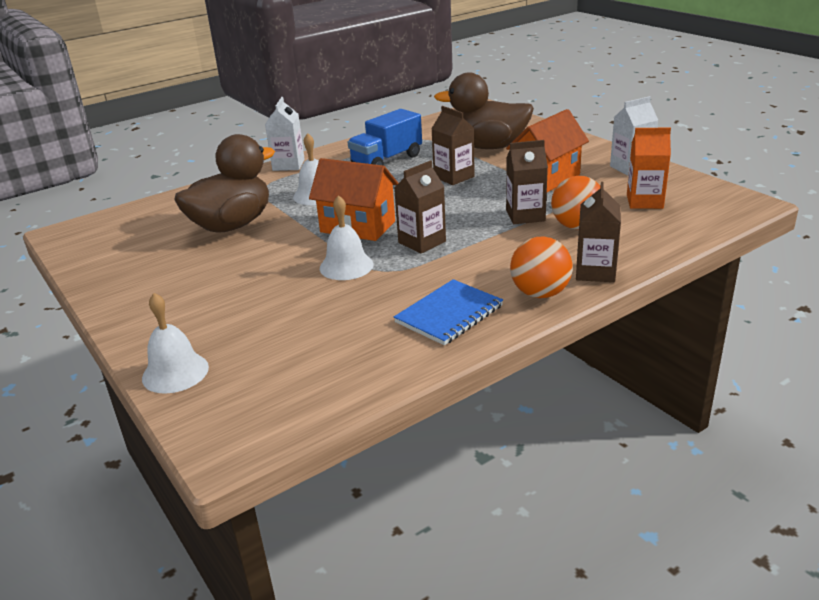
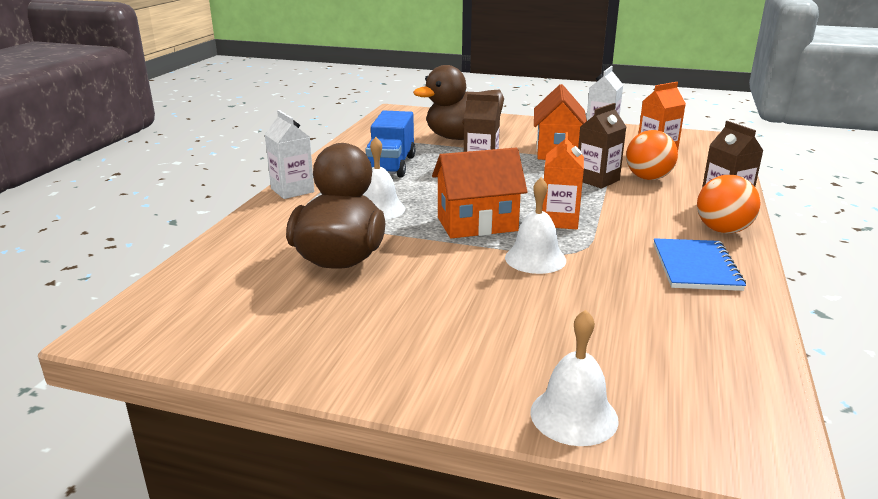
camera: 40 degrees left, 5 degrees down
brown carton [394,160,446,254] -> orange carton [542,132,584,229]

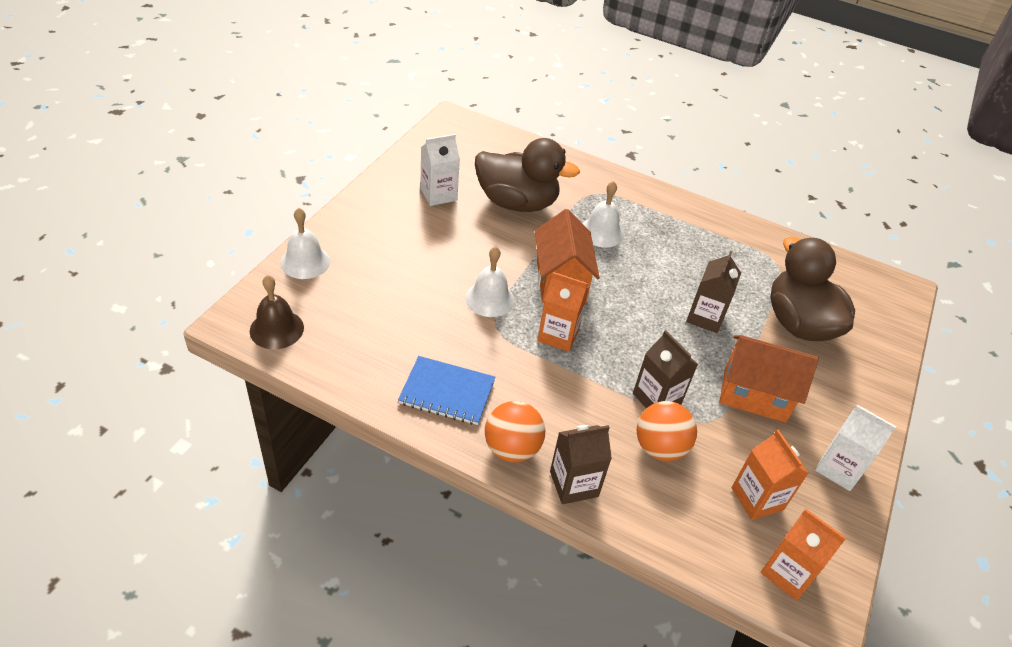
camera: 95 degrees right, 20 degrees up
white carton [265,110,314,199] -> white carton moved to [420,134,460,206]
blue truck [365,111,415,177] -> none
none -> brown bell [250,275,304,349]
none -> orange carton [761,509,846,601]

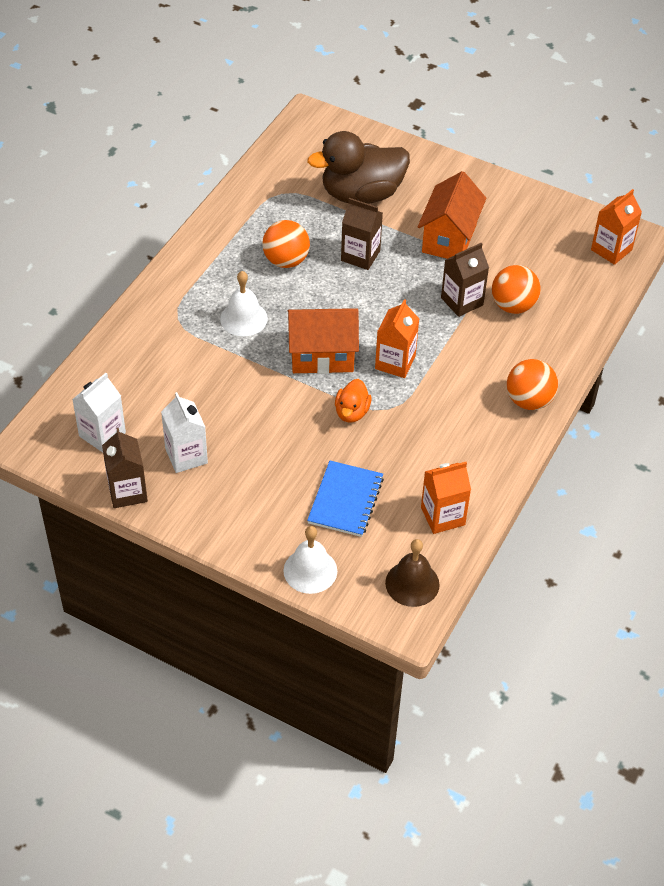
camera: 85 degrees left, 5 degrees up
blue notebook [398,356,495,425] -> blue notebook moved to [307,461,384,537]
white bell [465,246,515,317] -> orange duck [335,379,371,423]
brown duck [475,138,580,212] -> none
brown carton [550,425,612,504] -> brown carton moved to [102,428,148,508]
orange carton [731,429,809,520] -> orange carton moved to [421,462,471,534]
white carton [815,405,896,491] -> white carton moved to [72,373,126,453]
none -> orange ball [262,220,310,268]

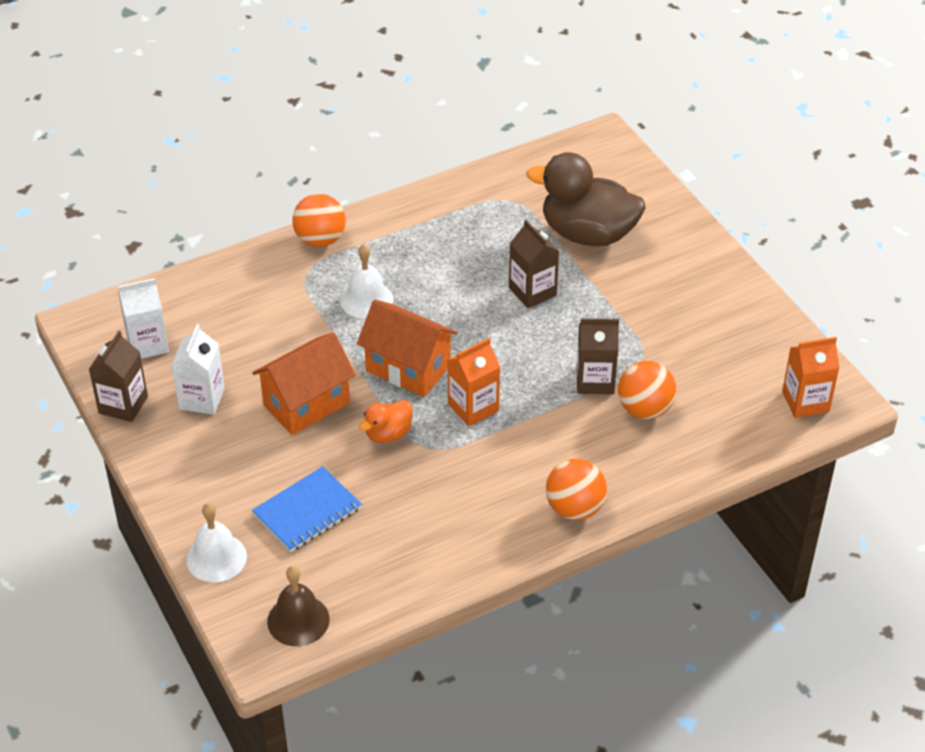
camera: 35 degrees right, 5 degrees down
orange ball [262,220,310,268] -> orange ball moved to [292,194,346,247]
orange house [418,171,486,259] -> orange house moved to [252,332,356,435]
orange carton [421,462,471,534] -> none

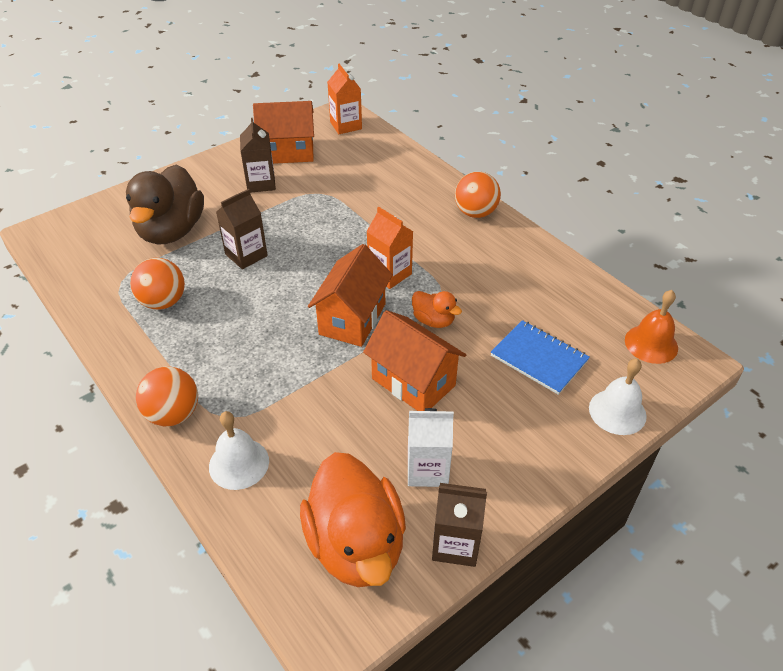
camera: 100 degrees left, 0 degrees up
white carton [118,278,169,359] -> orange duck [300,452,406,587]
brown bell [267,566,330,646] -> orange bell [625,290,678,364]
white bell [340,244,393,319] -> white bell moved to [209,411,269,490]
brown carton [576,318,619,394] -> brown carton moved to [240,118,276,193]
orange ball [618,361,676,419] -> orange ball moved to [130,258,185,309]
none -> orange house [253,101,314,164]

